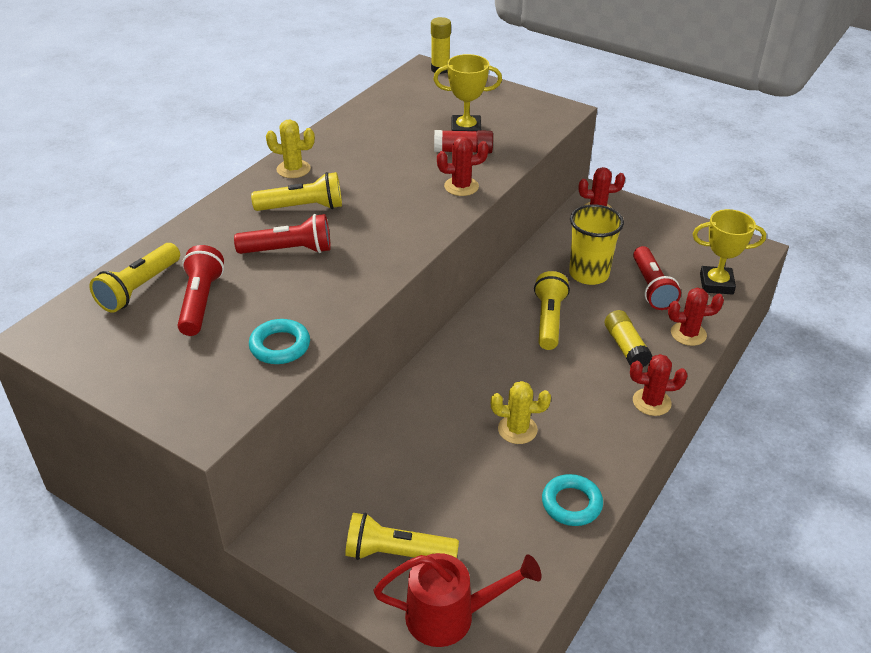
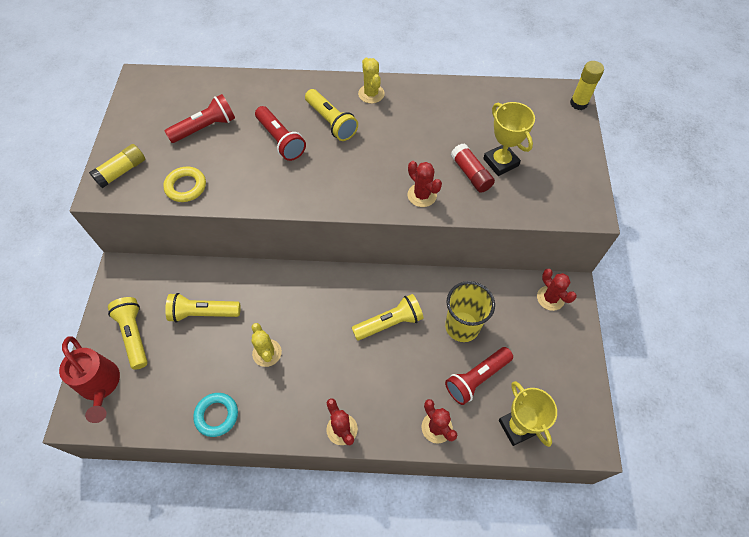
camera: 60 degrees right, 20 degrees up
yellow flashlight [89,243,180,313] -> yellow flashlight moved to [165,293,241,323]
turquoise ring [249,319,310,364] -> yellow ring [163,167,206,202]
yellow glue stick [605,310,652,367] -> yellow glue stick moved to [89,144,145,188]

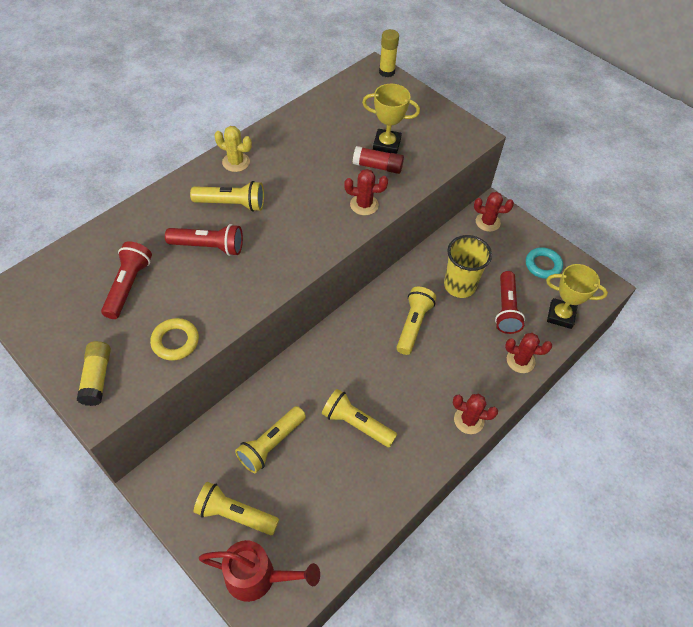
camera: 50 degrees left, 5 degrees down
turquoise ring [193,393,238,437] -> turquoise ring moved to [526,247,563,279]
yellow cactus [251,323,282,367] -> yellow flashlight [322,389,397,447]

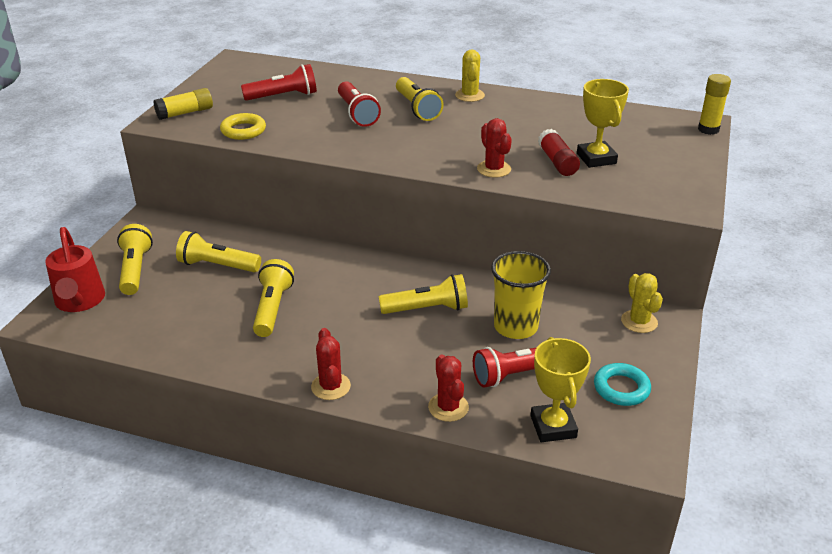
camera: 65 degrees right, 20 degrees down
red cactus [474,192,514,232] -> yellow cactus [621,273,663,333]

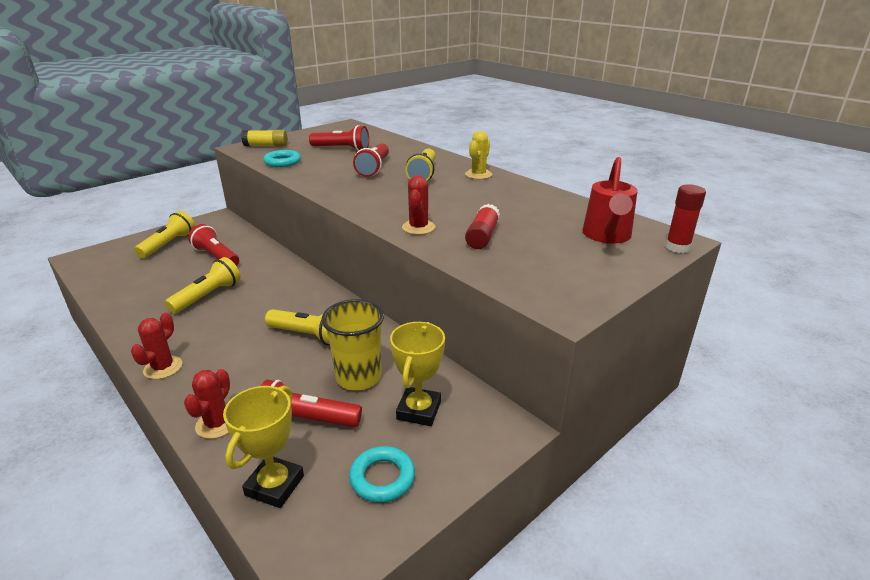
camera: 30 degrees right, 5 degrees down
red watering can [45,227,105,312] -> red watering can moved to [582,157,638,244]
yellow flashlight [176,231,261,272] -> red flashlight [188,224,239,266]
yellow ring [220,113,266,140] -> turquoise ring [263,150,301,167]
yellow trophy [577,79,629,168] -> yellow trophy moved to [390,322,445,426]
yellow cactus [621,273,663,333] -> none
yellow glue stick [698,74,731,135] -> red glue stick [665,184,706,253]

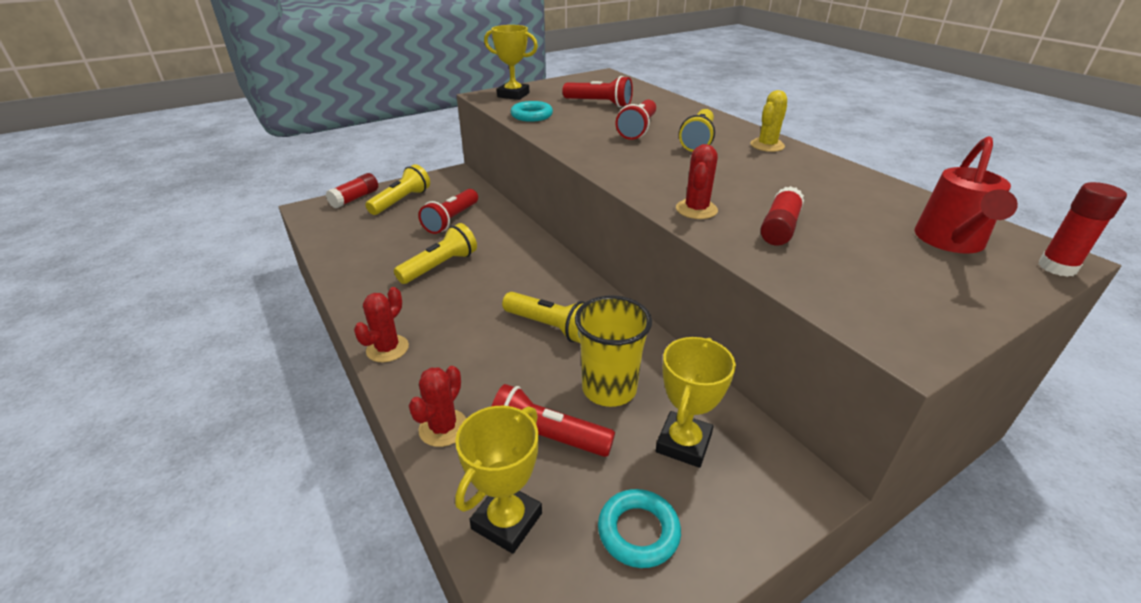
camera: 10 degrees right, 5 degrees up
red flashlight [188,224,239,266] -> red flashlight turned 120 degrees counterclockwise [419,189,478,234]
yellow glue stick [241,130,288,146] -> yellow trophy [484,25,538,100]
none -> red glue stick [326,173,378,208]

